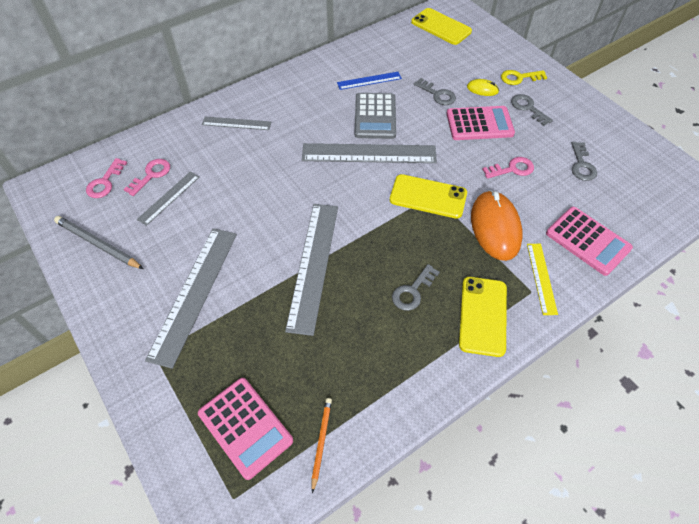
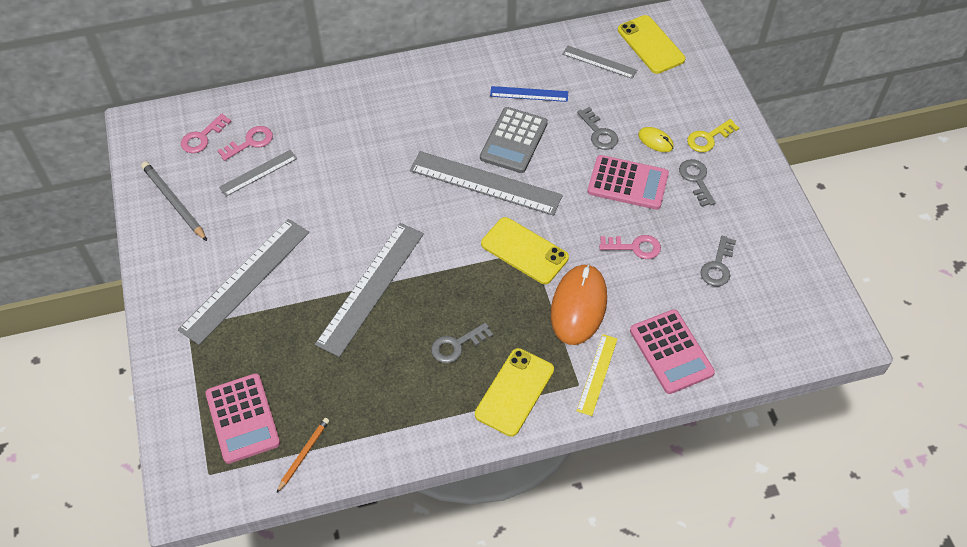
camera: 20 degrees right, 0 degrees up
grey ruler [202,117,271,130] -> grey ruler moved to [563,46,637,79]
yellow key [501,70,547,85] -> yellow key turned 45 degrees counterclockwise [687,119,739,152]

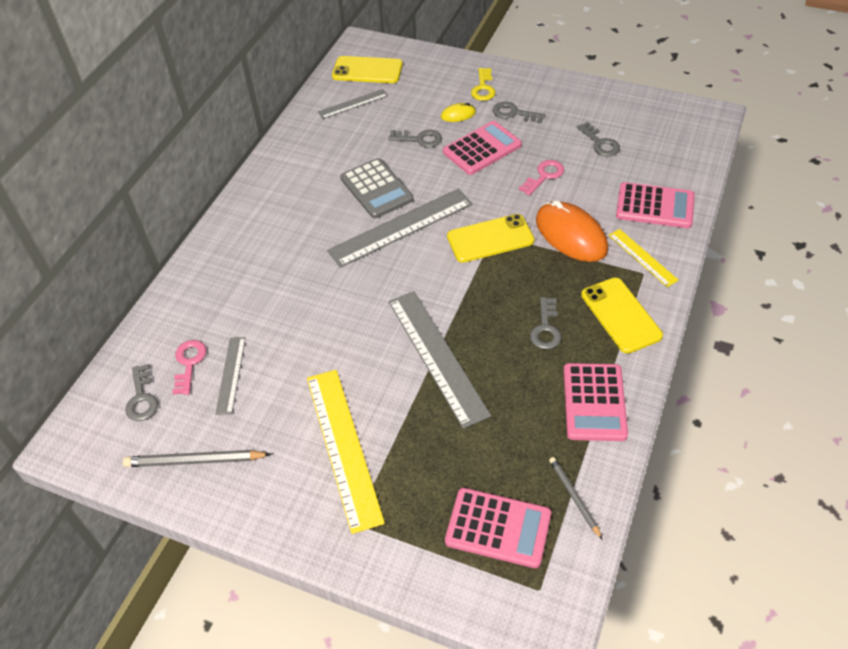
camera: 50 degrees left, 5 degrees down
grey ruler [178,219,309,345] -> yellow ruler [307,370,385,534]
pink key [181,113,232,153] -> grey key [125,364,158,421]
orange pencil [277,418,329,493] -> grey pencil [549,457,603,540]
blue ruler [490,86,568,102] -> none
none -> pink calculator [564,363,628,441]

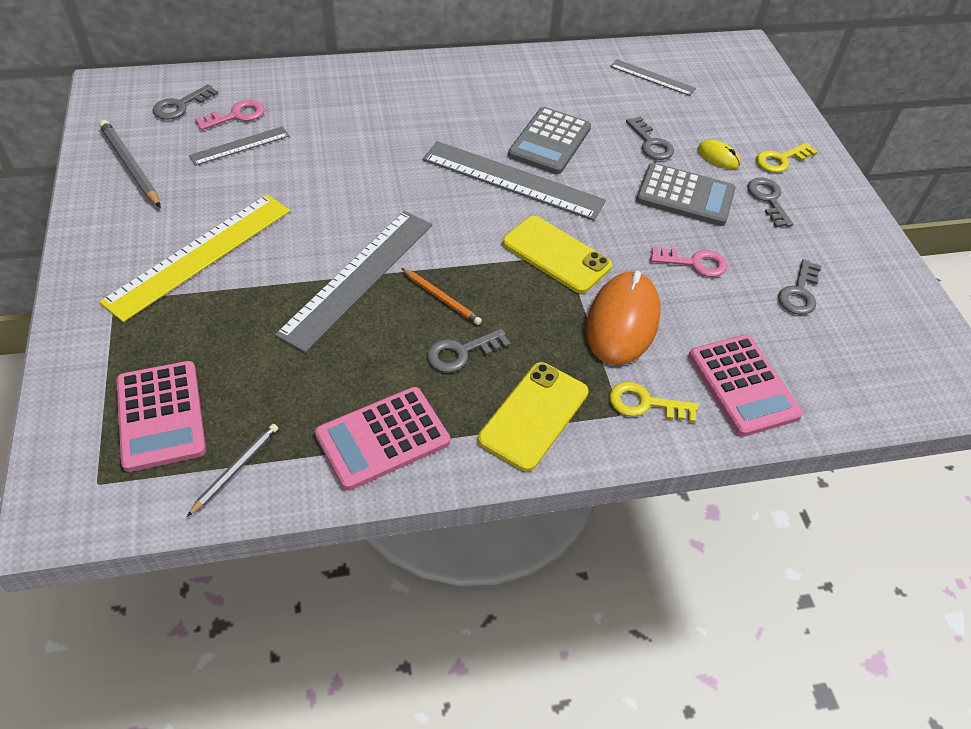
camera: 50 degrees right, 0 degrees up
yellow phone [332,56,403,83] -> none
pink calculator [443,121,522,175] -> grey calculator [636,163,736,226]
yellow ruler [609,229,679,287] -> yellow key [609,382,698,423]
none -> orange pencil [401,268,482,325]

